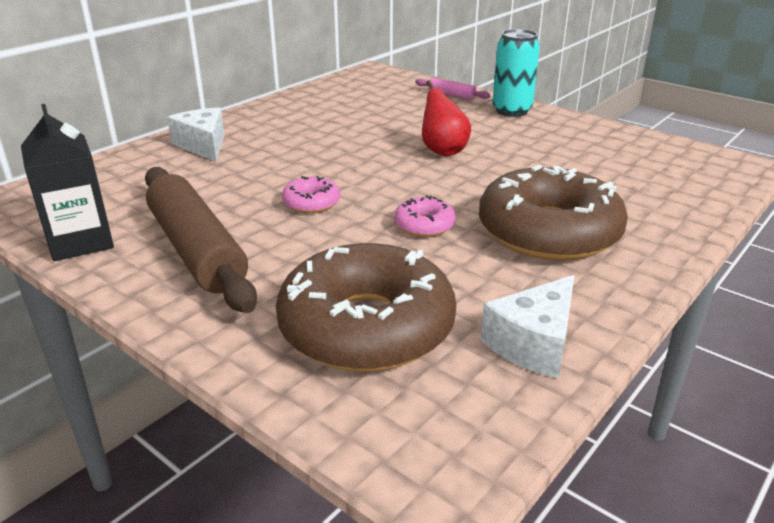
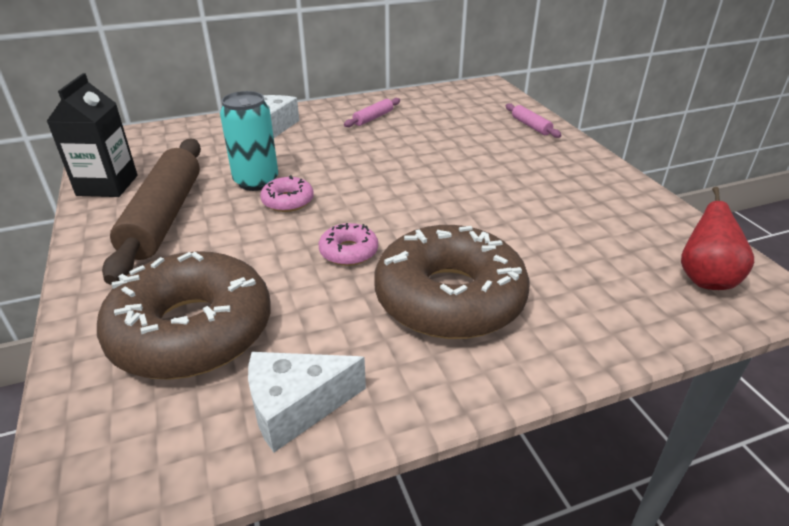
camera: 30 degrees right, 5 degrees up
red pear [422,80,471,156] -> red pear moved to [681,187,754,290]
turquoise can [493,29,540,117] -> turquoise can moved to [220,91,278,191]
none -> pink rolling pin [344,98,400,127]

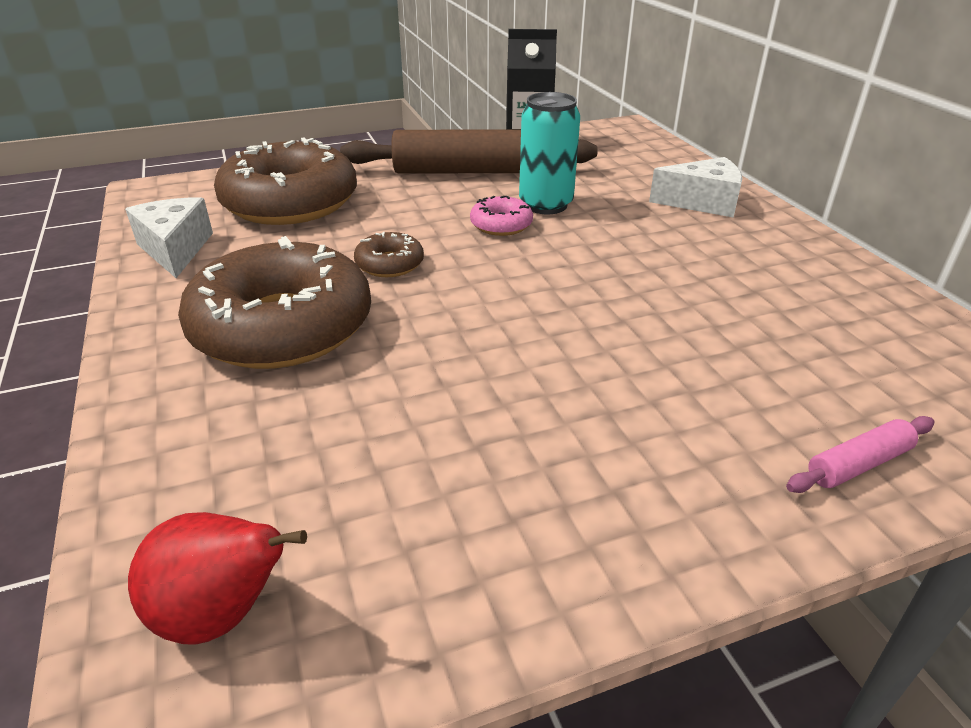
camera: 90 degrees right, 0 degrees up
pink donut [319,223,378,266] -> brown donut [354,232,424,277]
pink rolling pin [344,98,400,127] -> none

